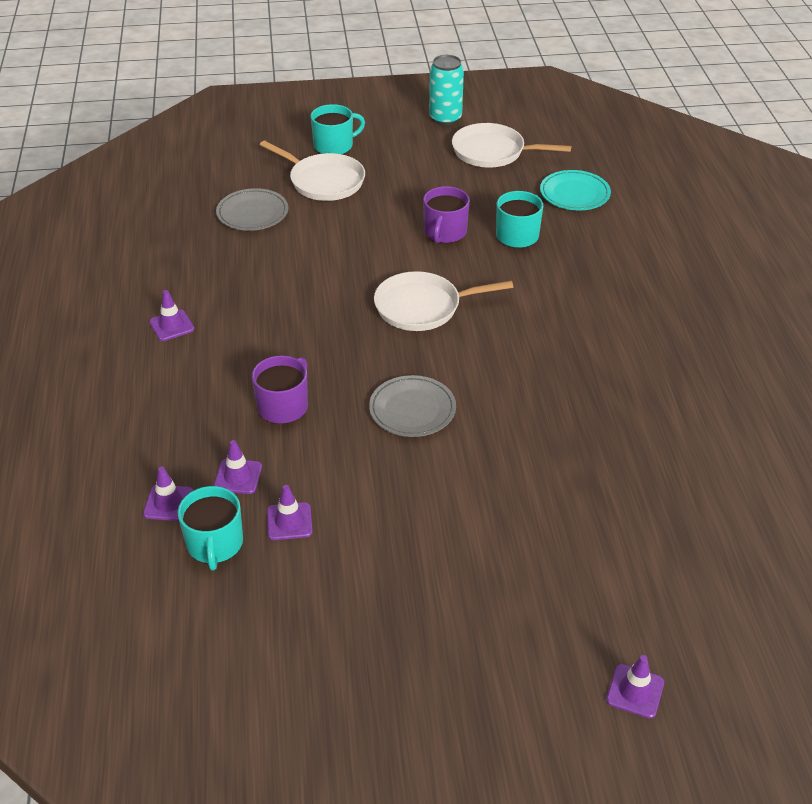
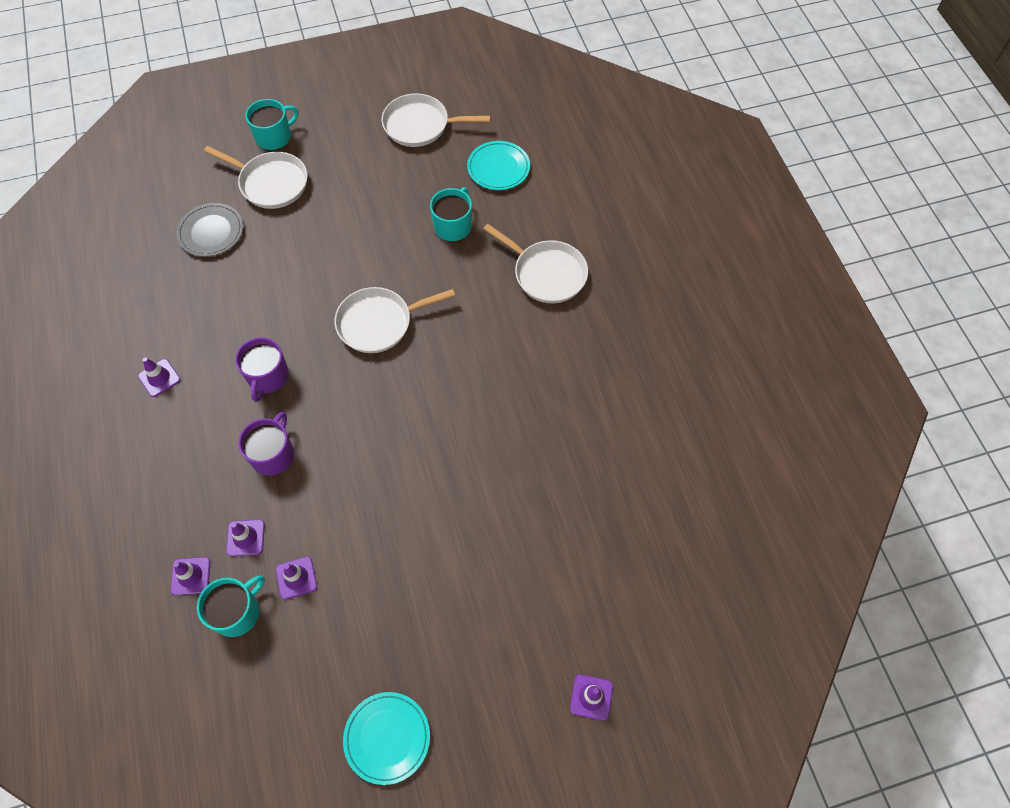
camera: 10 degrees left, 20 degrees up
turquoise mug [178,486,243,570] -> turquoise mug turned 120 degrees counterclockwise [197,575,265,637]
grey plate [369,375,456,437] -> none
purple mug [423,186,470,243] -> purple mug moved to [235,337,289,402]
turquoise can [429,55,464,125] -> none
none -> turquoise plate [343,692,430,785]
none -> white pan [484,224,588,303]

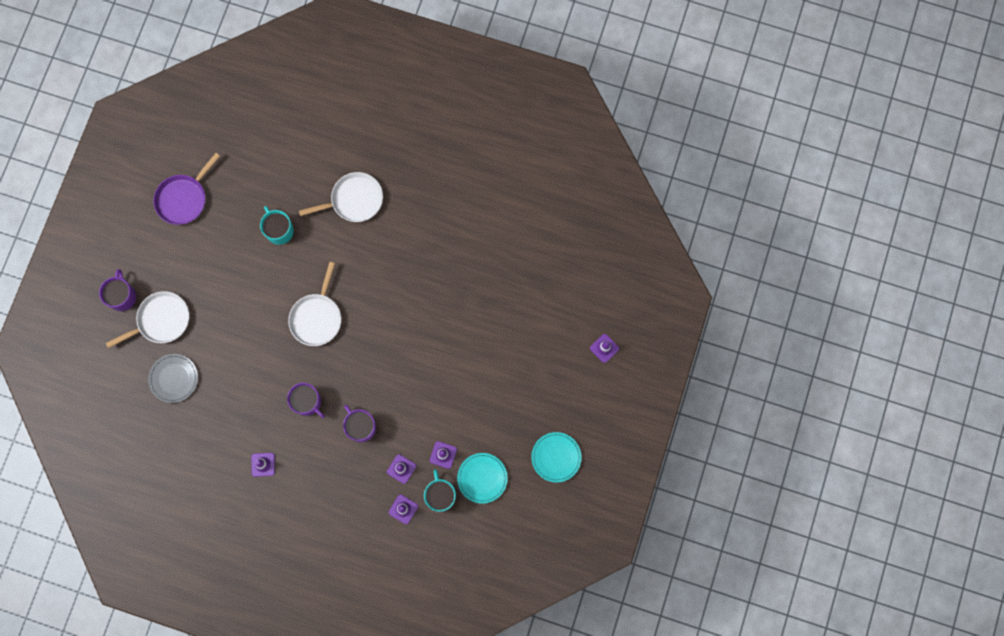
camera: 55 degrees left, 15 degrees up
turquoise mug [245,99,299,150] -> purple mug [99,269,136,311]
white pan [381,93,490,147] -> purple pan [153,153,220,225]
turquoise plate [467,141,530,190] -> turquoise plate moved to [457,453,508,504]

